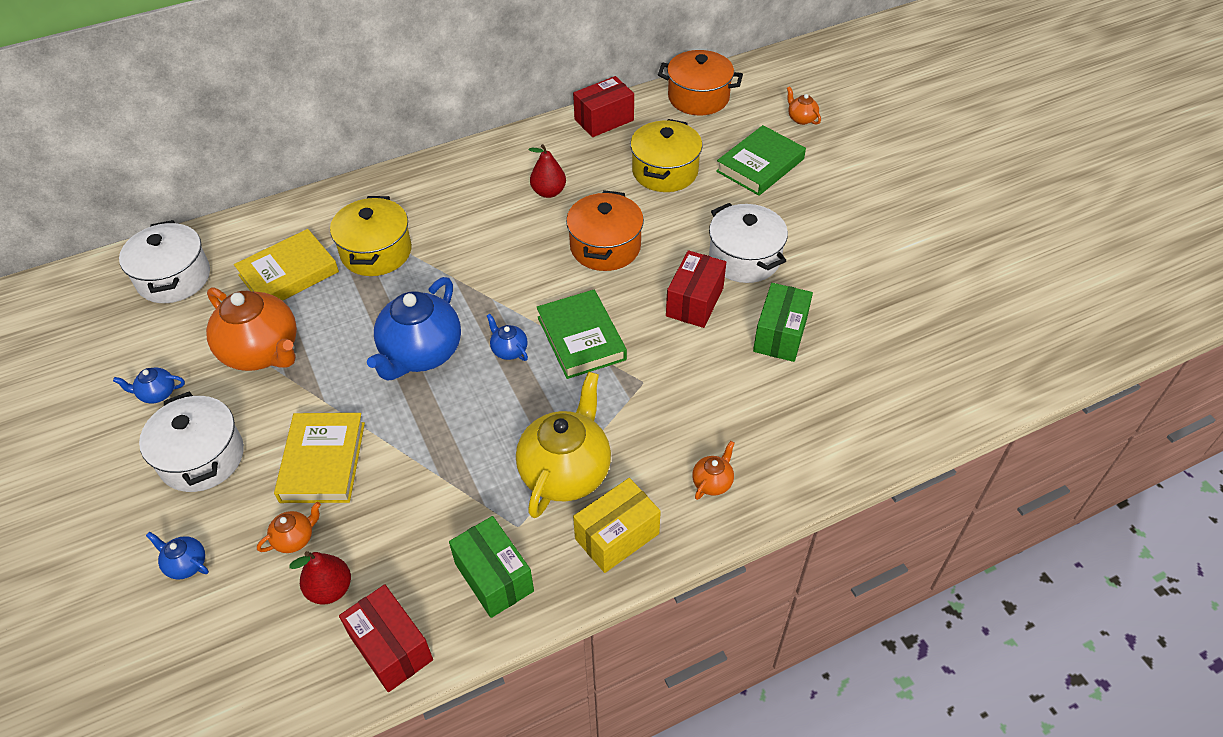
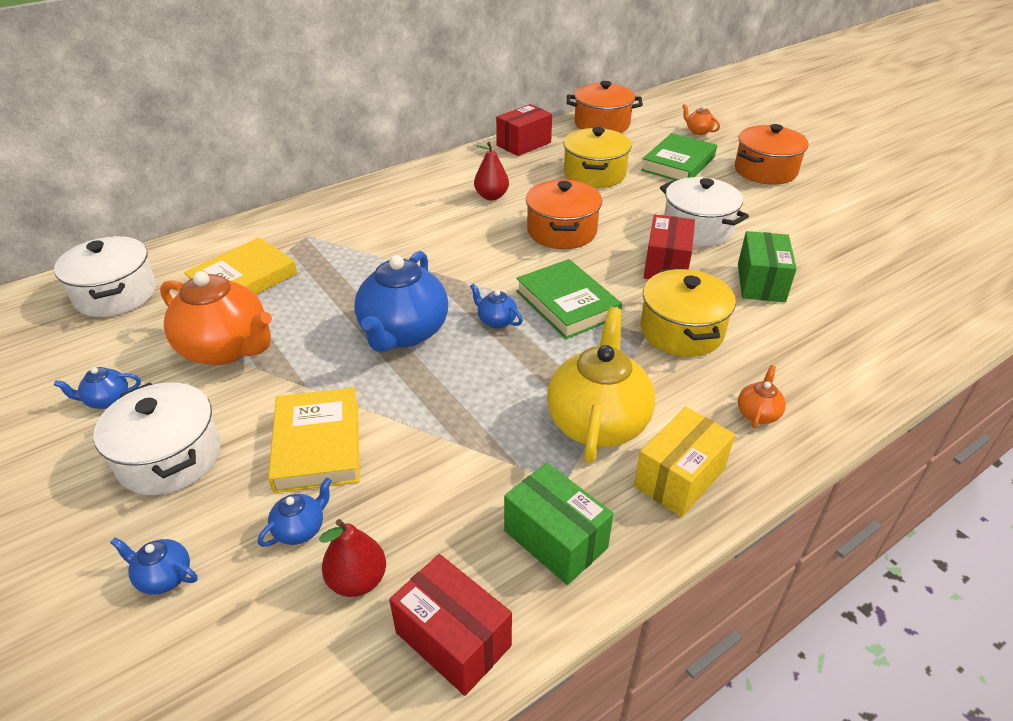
camera: 10 degrees left, 10 degrees down
orange teapot [257,502,321,553] -> blue teapot [258,478,332,547]
yellow pot [330,196,412,276] -> yellow pot moved to [641,268,736,357]
none -> orange pot [735,124,809,185]

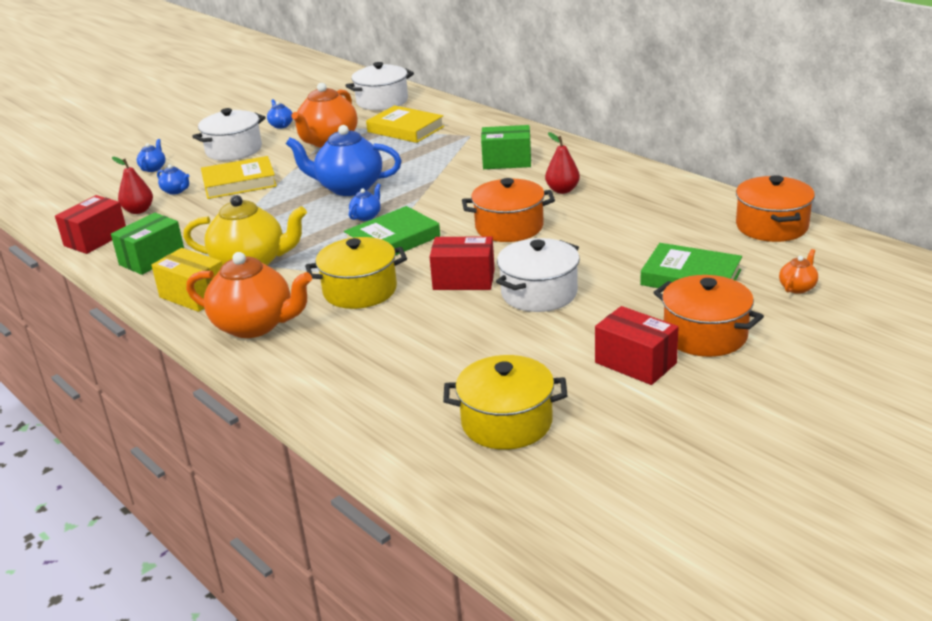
camera: 85 degrees right, 10 degrees down
red box [496,104,552,156] -> red box moved to [595,306,679,385]
yellow pot [563,127,632,188] -> yellow pot moved to [443,355,568,450]
green box [738,231,797,302] -> green box moved to [481,125,531,169]
orange teapot [738,365,786,428] -> orange teapot [186,252,312,338], size x2.27

